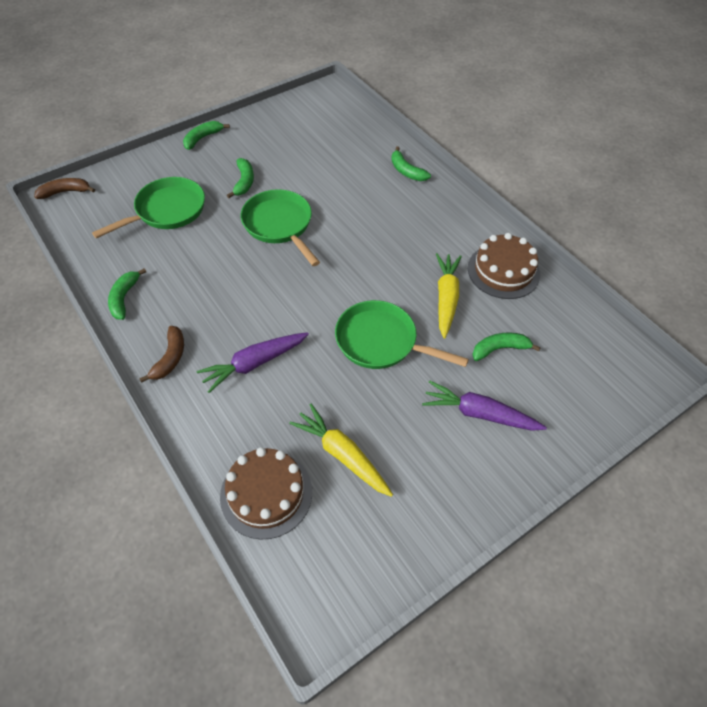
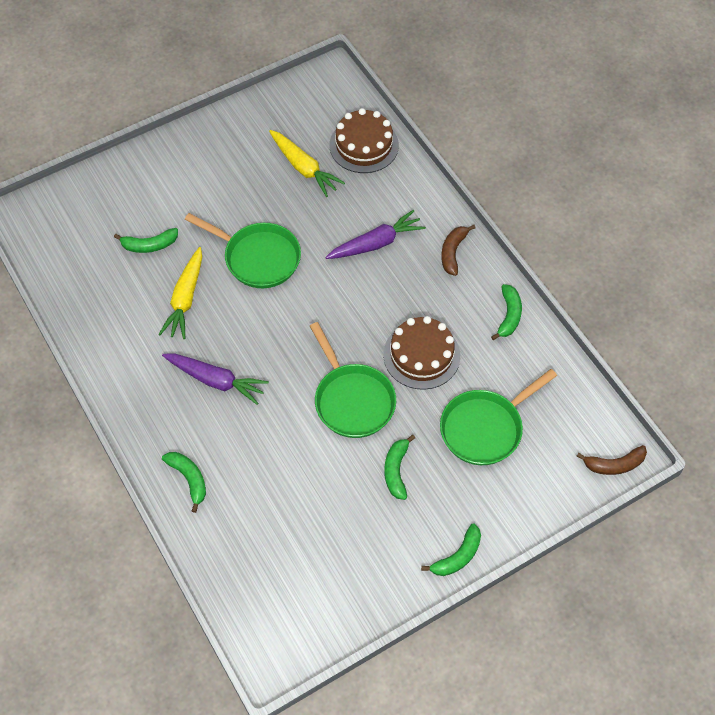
camera: 175 degrees left, 5 degrees up
purple carrot [422,381,547,431] -> purple carrot moved to [162,353,269,405]
brown cake [468,233,540,299] -> brown cake moved to [383,316,460,390]

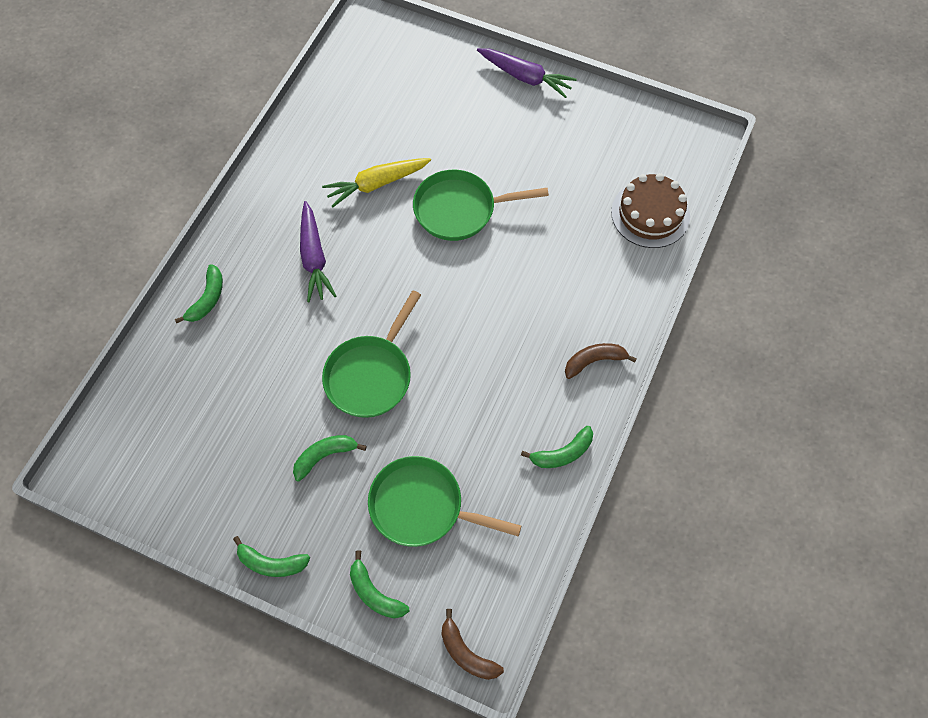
camera: 55 degrees right, 5 degrees up
green banana [114,228,178,253] -> green banana moved to [350,550,409,618]
green pan [185,213,301,288] -> green pan turned 90 degrees clockwise [413,170,549,241]
yellow carrot [269,130,345,197] -> none
purple carrot [326,210,426,259] -> purple carrot moved to [477,48,577,98]
brown cake [383,316,460,390] -> none

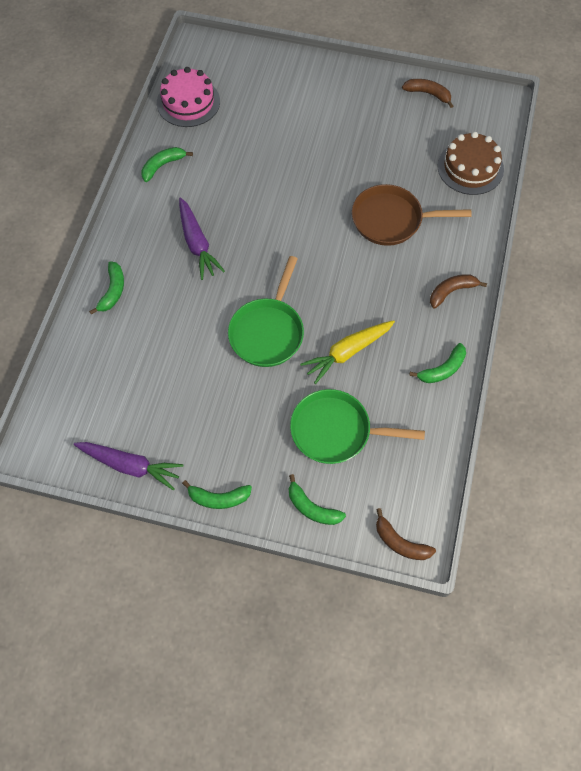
camera: 10 degrees left, 0 degrees up
green banana [293,435,367,482] -> green banana moved to [141,147,193,182]
yellow carrot [322,158,431,208] -> yellow carrot moved to [300,320,395,384]
green pan [413,170,549,241] -> none
purple carrot [477,48,577,98] -> purple carrot moved to [74,442,183,490]
none -> pink cake [157,67,220,127]
none -> brown pan [352,184,472,246]
none -> brown banana [402,79,453,108]

